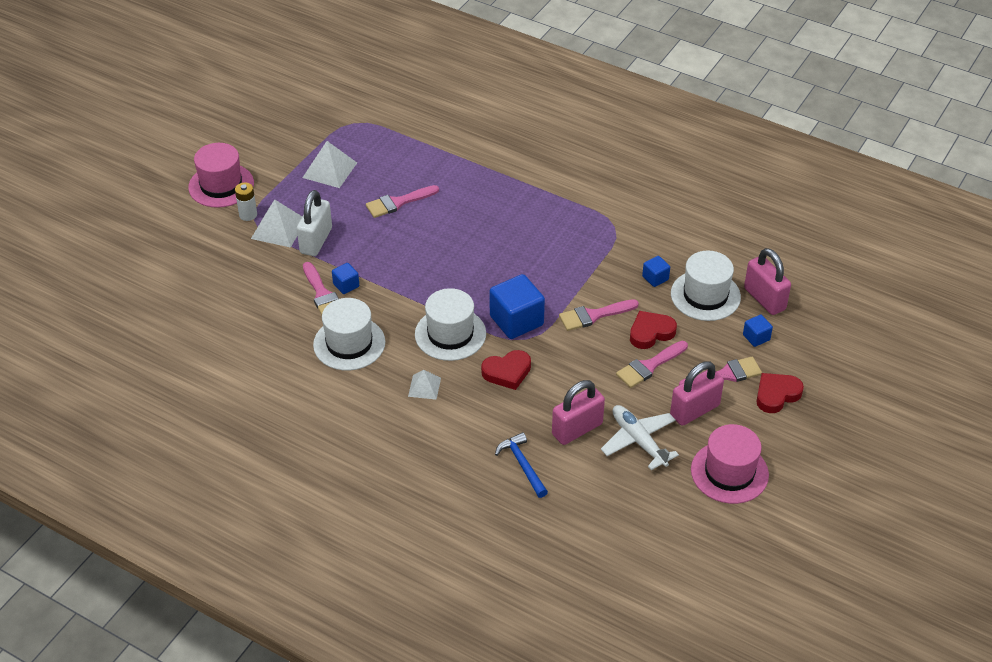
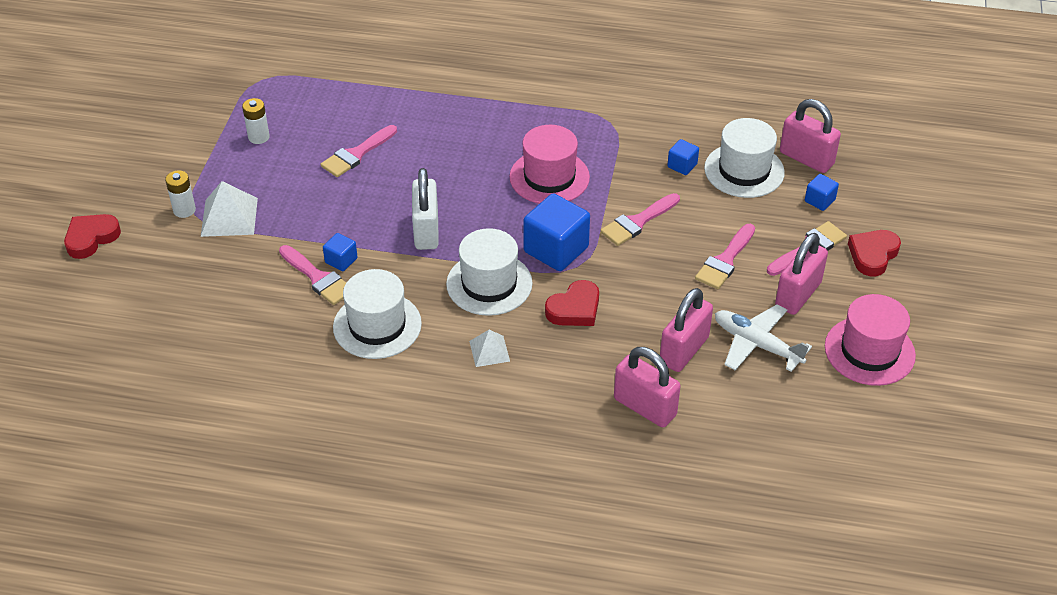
camera: 20 degrees left, 0 degrees up
pink hat [188,143,254,208] -> pink hat moved to [510,125,590,204]
white padlock [297,190,332,256] -> white padlock moved to [412,168,439,250]
white pyramid [303,141,357,188] -> white battery [242,98,270,144]
blue hammer [495,432,548,498] -> pink padlock [614,347,681,427]
red heart [630,311,677,349] -> red heart moved to [64,214,121,259]

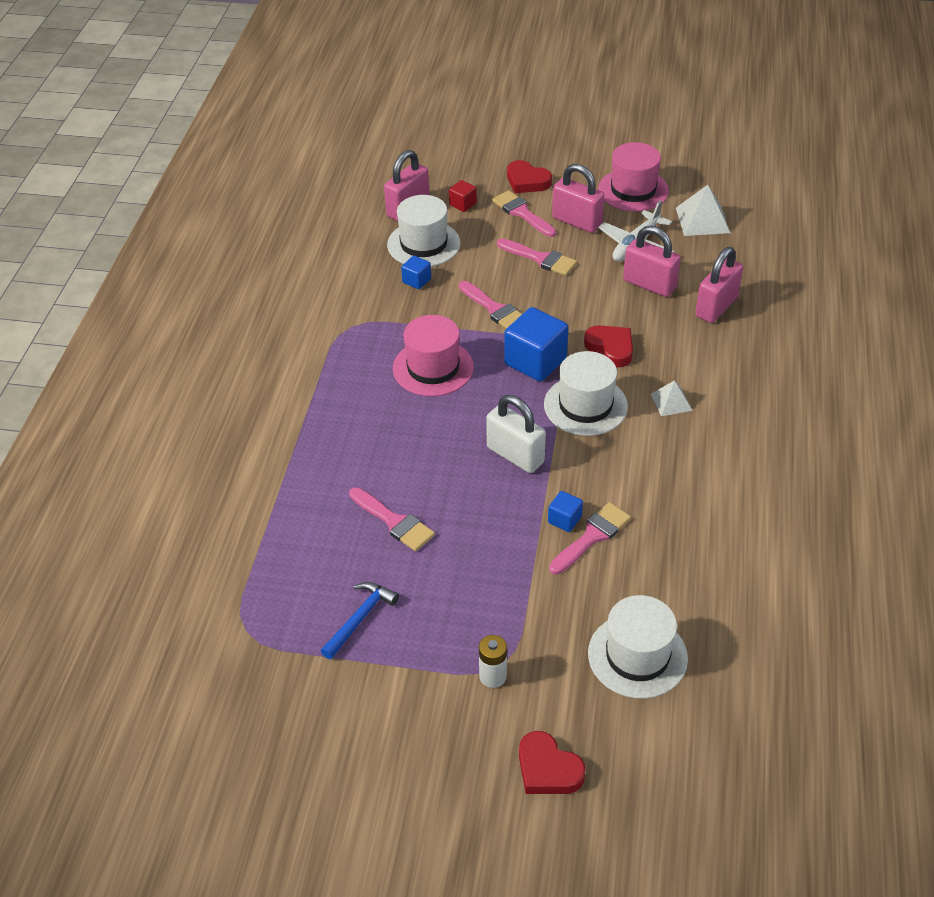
camera: 90 degrees left, 0 degrees up
white pyramid [201,181,258,237] -> white pyramid moved to [676,185,730,236]
white battery [242,98,270,144] -> blue hammer [321,582,399,659]
white hat [333,269,422,359] -> white hat moved to [588,595,688,699]
white padlock [412,168,439,250] -> white padlock turned 45 degrees clockwise [486,395,546,473]
blue cube [805,174,839,211] -> red cube [449,180,477,212]

